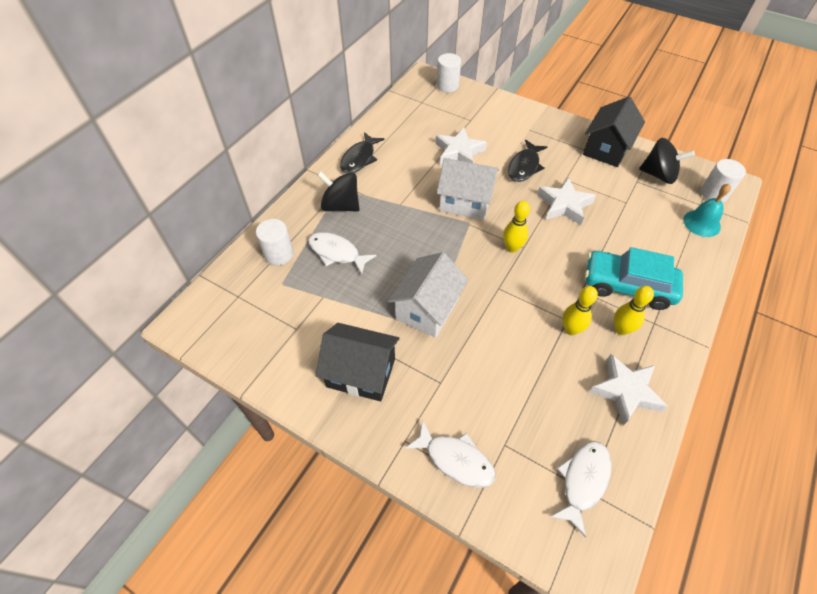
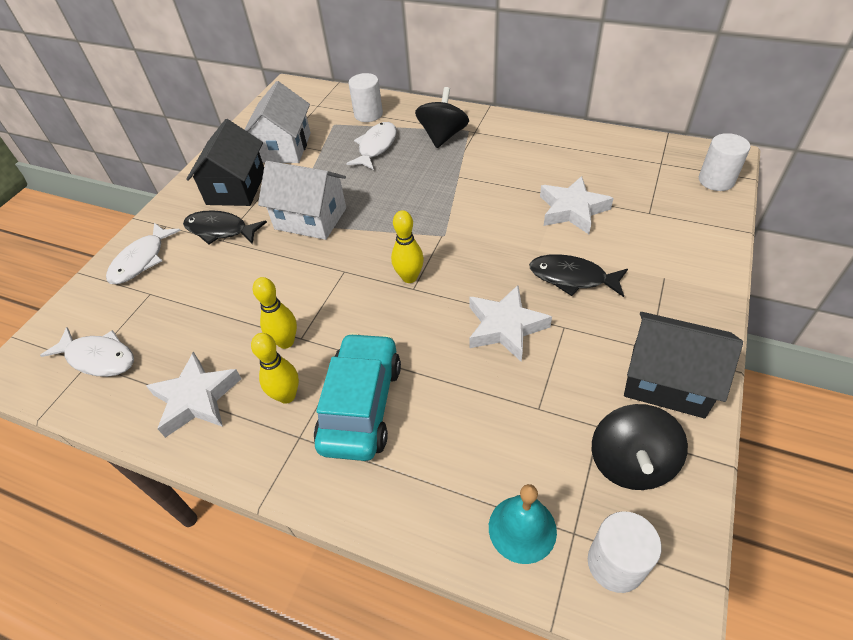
camera: 85 degrees right, 5 degrees down
black fish [340,132,385,173] -> black fish moved to [183,210,267,245]
white house [437,158,499,220] -> white house moved to [244,81,311,163]

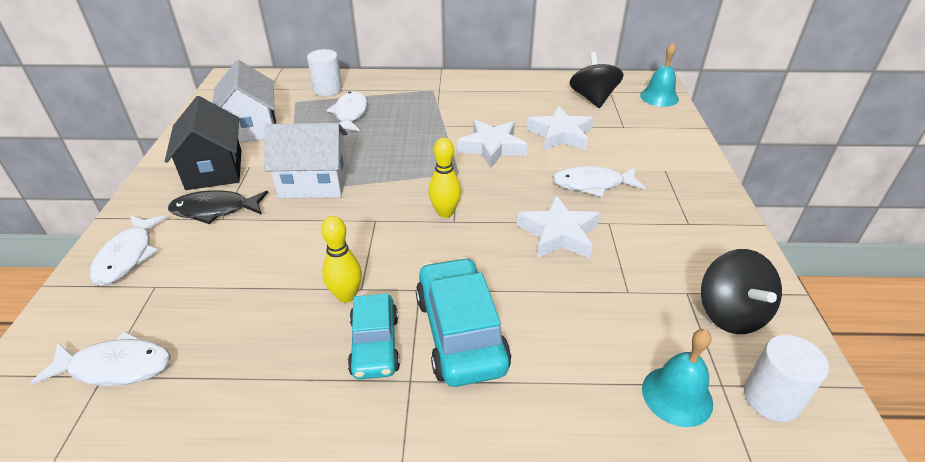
camera: 25 degrees left, 10 degrees down
white star [146,352,241,438] -> white star moved to [457,120,527,168]
yellow bowling pin [251,333,299,404] -> turquoise car [348,294,400,380]
black spinning top [415,87,469,148] -> black spinning top moved to [569,52,623,108]
black fish [529,254,628,297] -> white fish [552,166,645,197]
black house [624,312,743,418] -> none
white cylinder [699,133,750,191] -> turquoise bell [640,43,679,107]

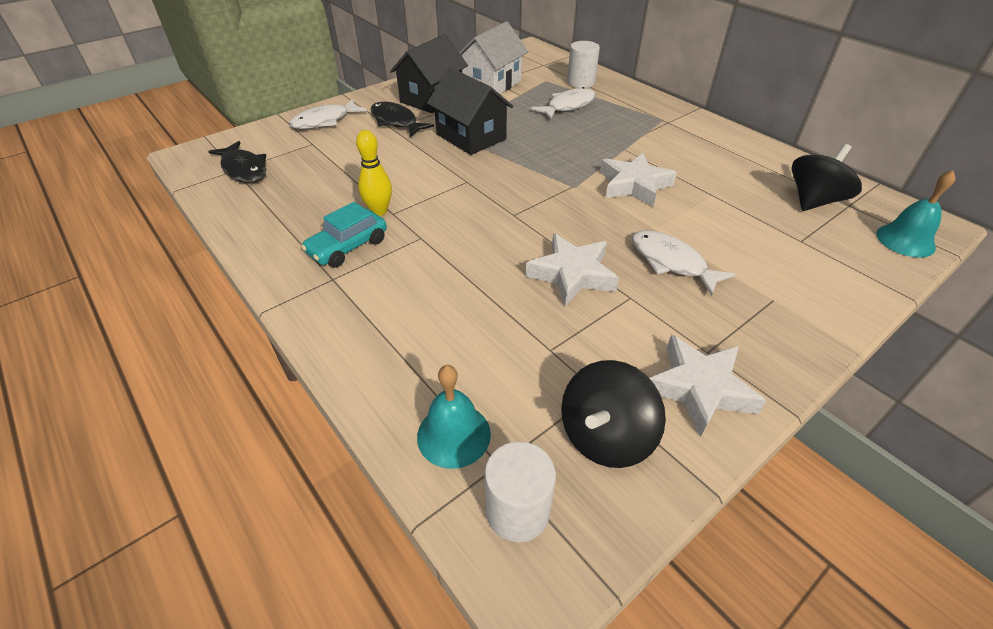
camera: 50 degrees right, 5 degrees up
white fish [31,331,171,386] -> black fish [208,141,266,183]
white house [264,123,348,198] -> black house [427,67,514,155]
turquoise car [416,257,511,387] -> none
yellow bowling pin [429,138,461,218] -> none
white star [527,106,594,150] -> white star moved to [649,335,766,437]

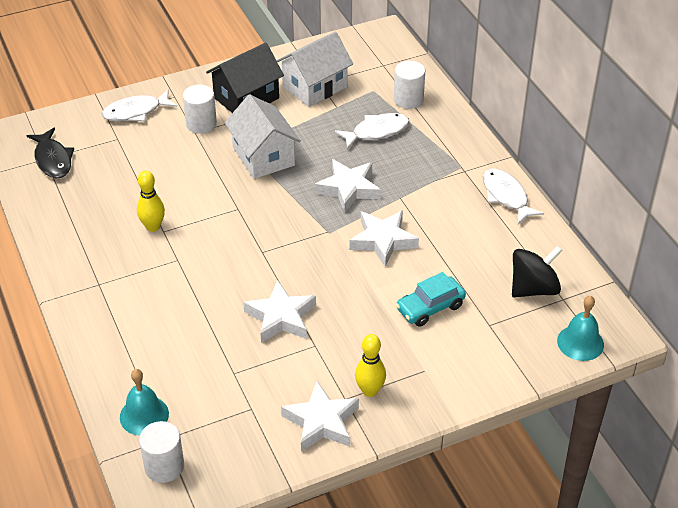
camera: 15 degrees right, 0 degrees up
turquoise car [301,202,387,268] -> turquoise car moved to [396,272,466,327]
black fish [371,102,434,137] -> white cylinder [183,84,217,134]
black house [427,67,514,155] -> white house [225,95,301,179]
black spinning top [561,360,666,468] -> none
white fish [632,230,735,296] -> white fish moved to [483,168,544,224]
none -> white star [315,159,381,213]
none -> yellow bowling pin [355,334,386,397]

